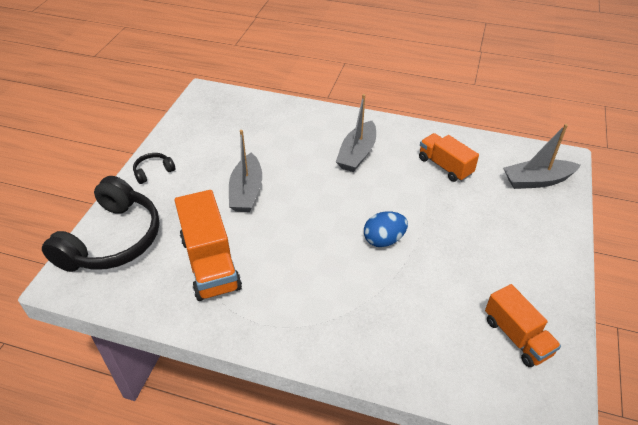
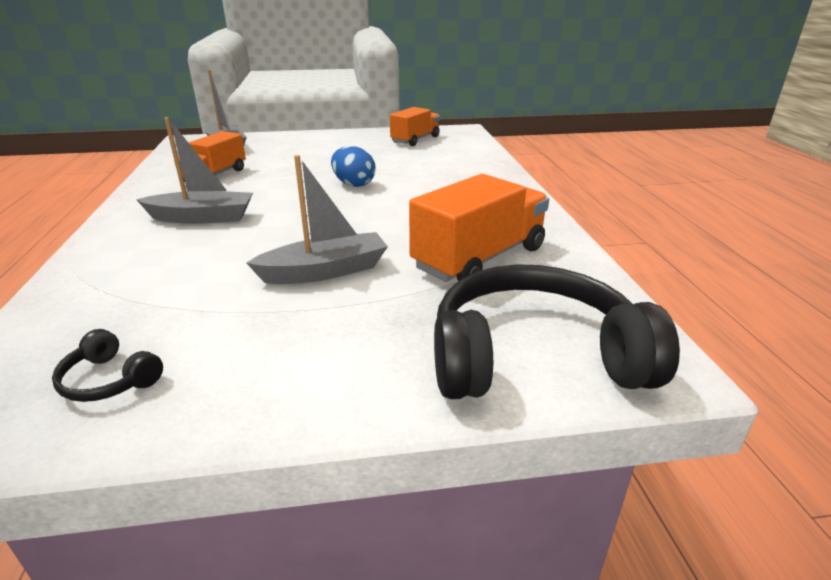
camera: 115 degrees left, 15 degrees down
black headphones [133,153,175,184] -> black headphones moved to [52,329,163,402]

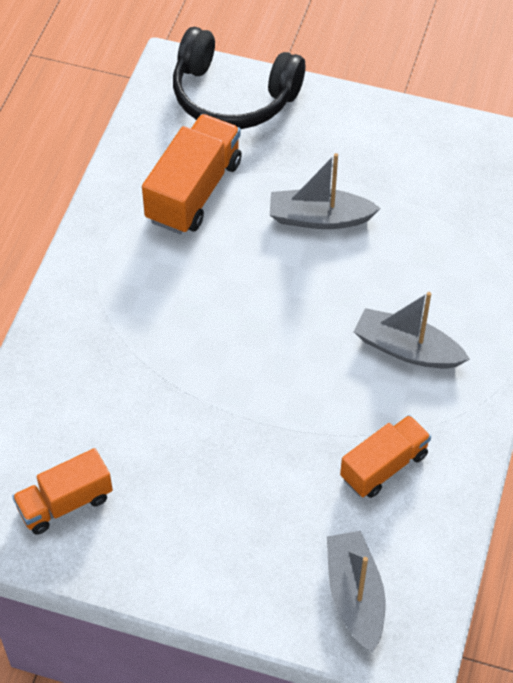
camera: 155 degrees left, 25 degrees up
black headphones [52,329,163,402] -> none
blue egg [331,146,375,187] -> none
orange truck [409,174,549,282] -> orange truck turned 135 degrees clockwise [142,114,242,234]

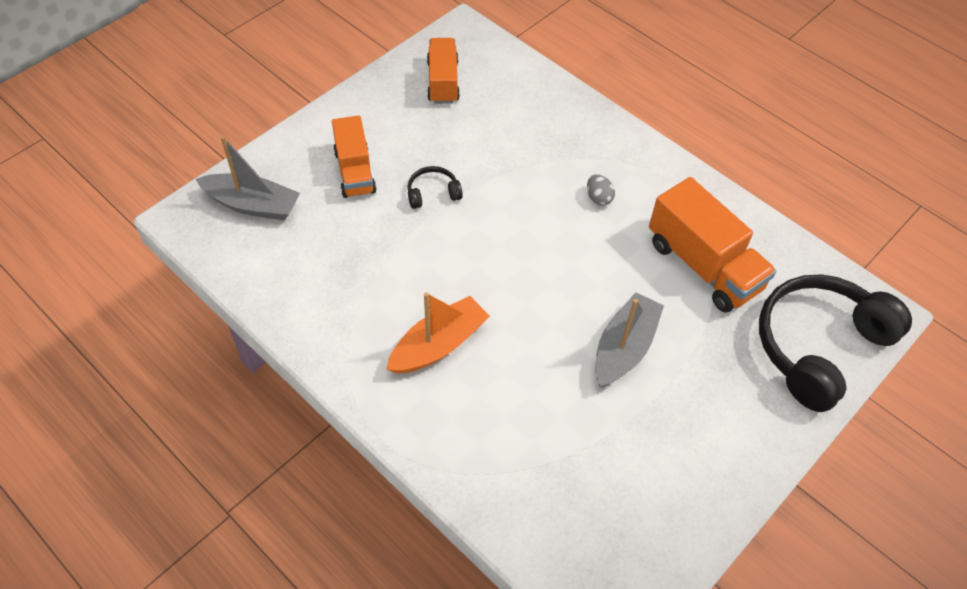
camera: 115 degrees right, 0 degrees up
orange truck [340,415,431,498] -> orange truck moved to [332,115,376,198]
grey boat [354,292,470,369] -> orange boat [386,292,490,374]
none -> black headphones [408,166,463,209]
none -> grey egg [587,174,615,206]

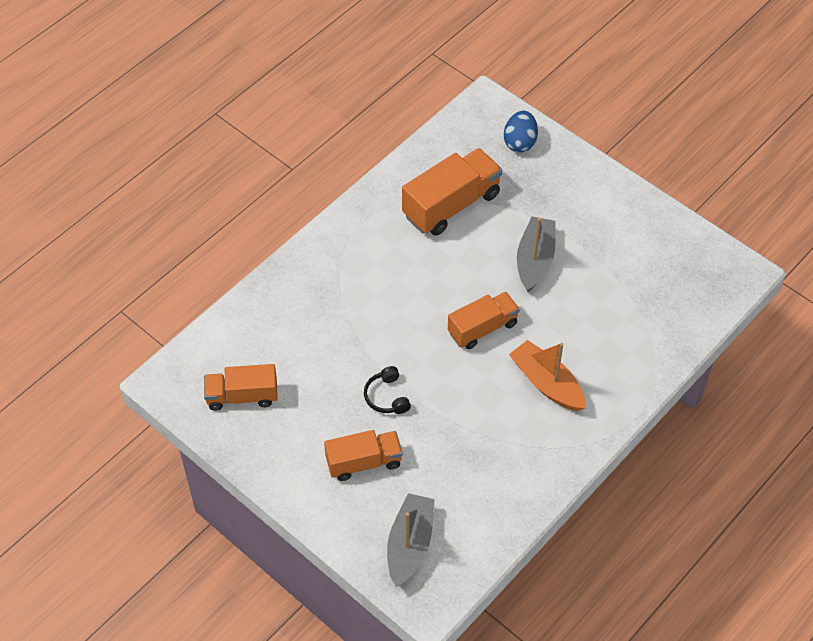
camera: 90 degrees left, 0 degrees up
grey egg [587,174,615,206] -> none
grey boat [595,292,664,387] -> grey boat turned 75 degrees clockwise [517,217,556,292]
black headphones [759,274,912,412] -> blue egg [504,111,538,153]
none -> orange truck [448,292,520,349]

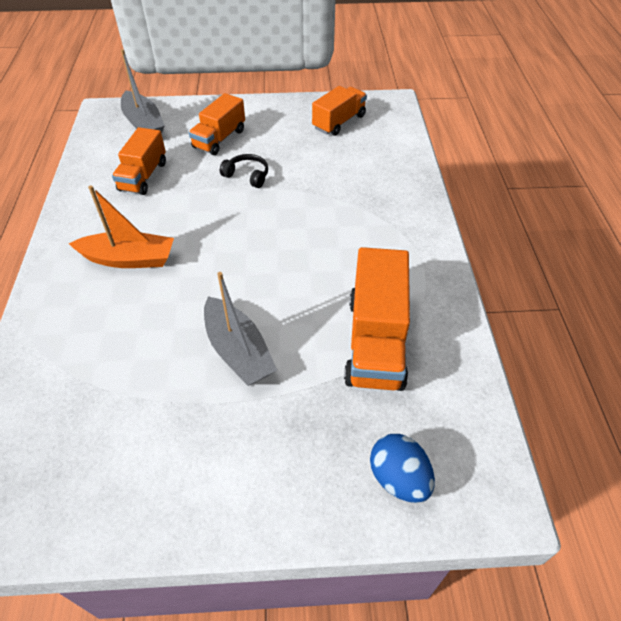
camera: 135 degrees right, 5 degrees down
orange truck [448,292,520,349] -> orange truck moved to [112,127,166,195]

